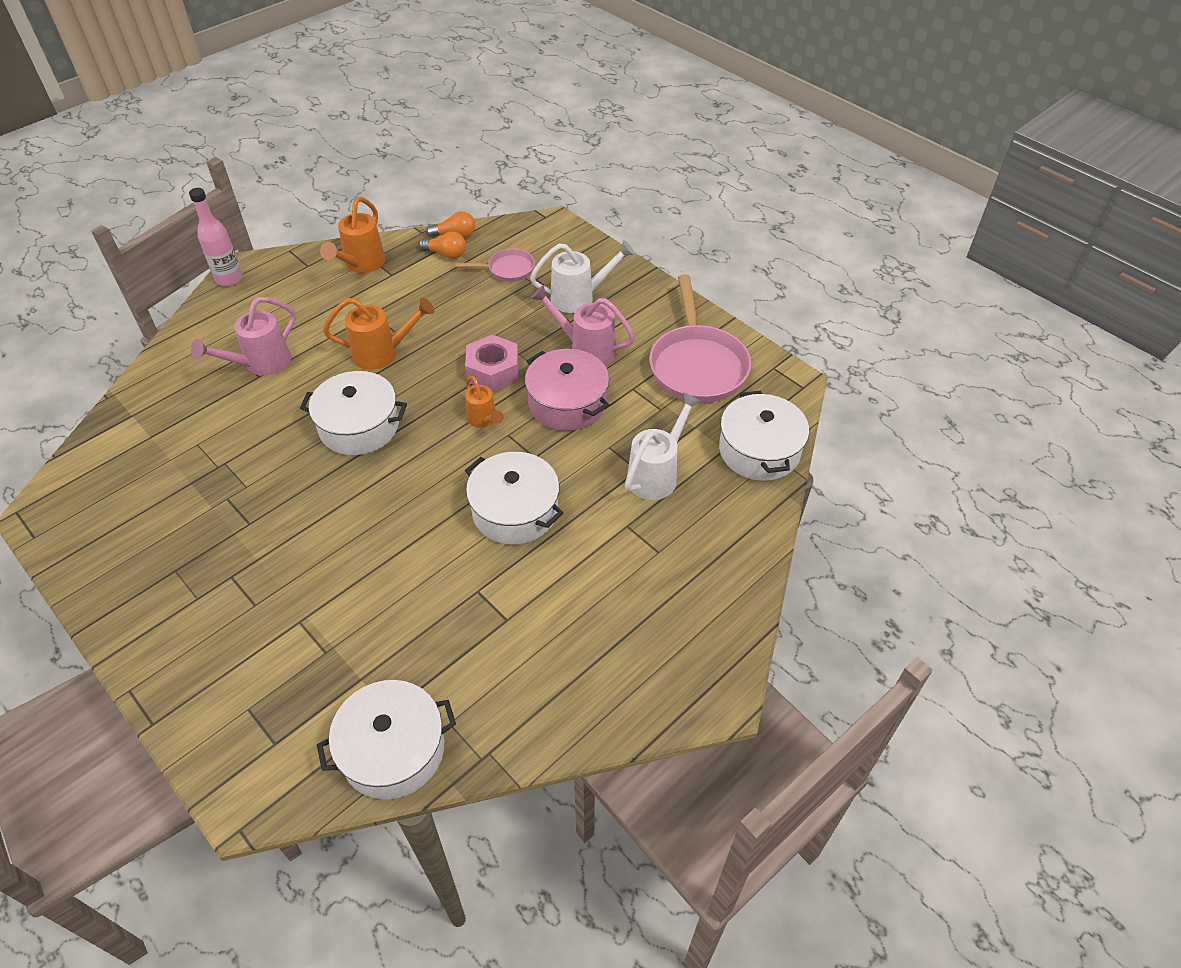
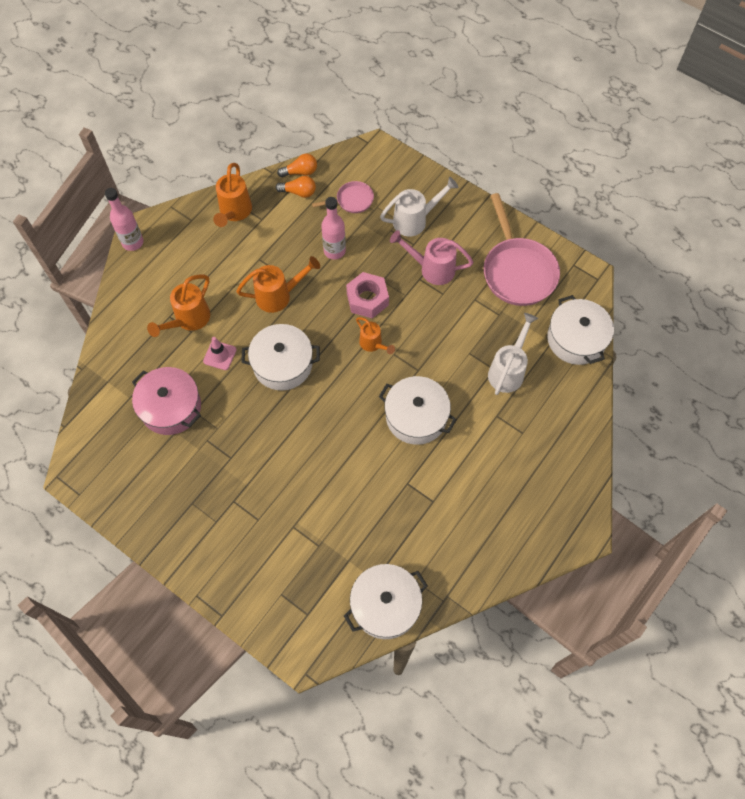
camera: 10 degrees left, 15 degrees up
pink watering can [191,297,296,376] -> orange watering can [147,275,210,337]
pink pot [525,349,609,431] -> pink pot moved to [132,367,201,435]
none -> pink traffic cone [203,337,237,370]
none -> pink bottle [321,197,346,259]

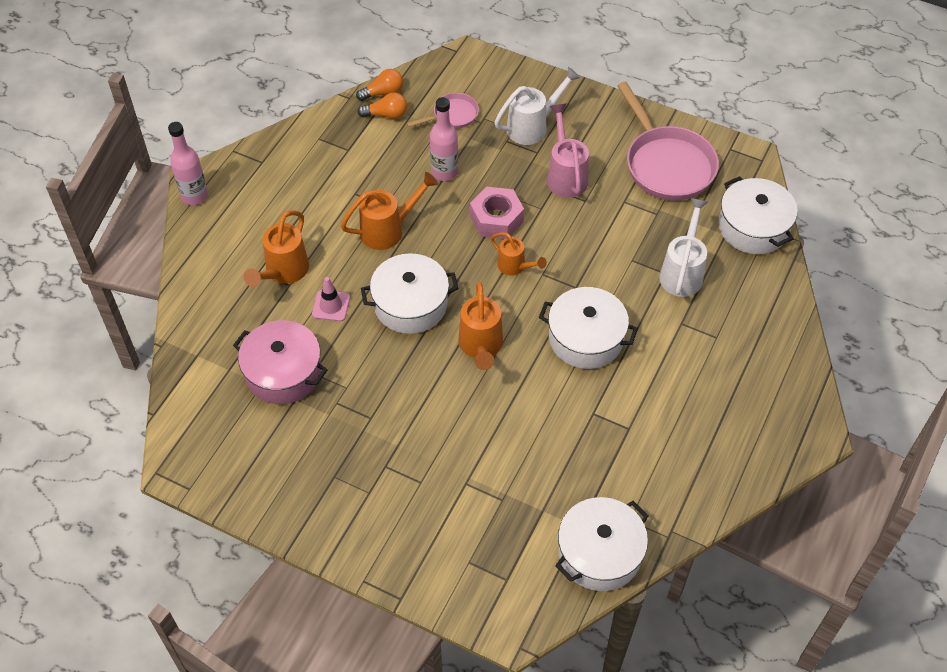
camera: 10 degrees left, 10 degrees down
orange watering can [213,163,252,227] -> orange watering can moved to [458,282,503,370]
pink watering can [390,230,473,285] -> pink watering can turned 75 degrees clockwise [547,104,589,198]

